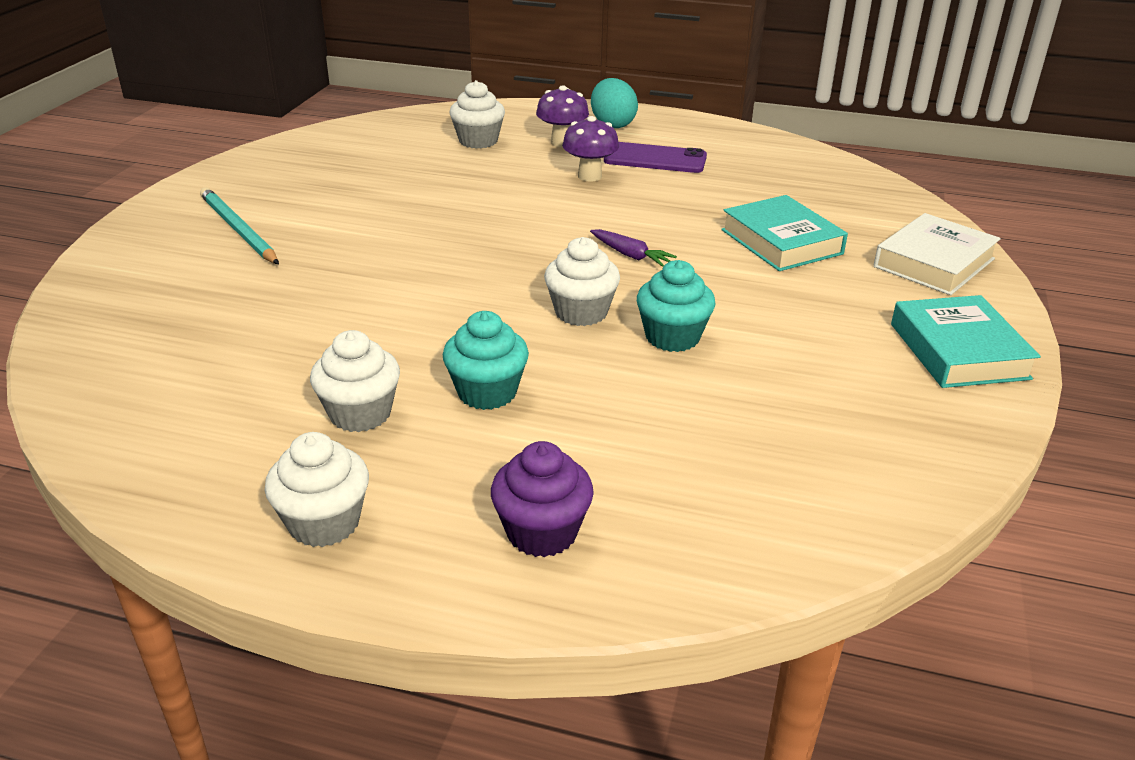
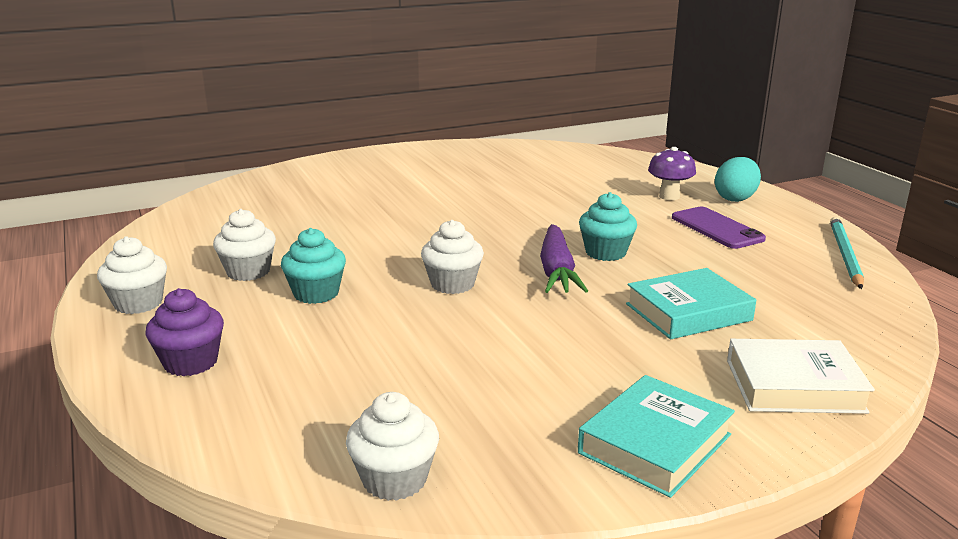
camera: 50 degrees right, 10 degrees down
turquoise pencil [200,187,279,264] -> turquoise pencil moved to [830,217,864,289]
white cupcake [449,80,505,149] -> white cupcake moved to [346,392,439,501]
purple mushroom [562,116,619,182] -> none
purple carrot [590,229,677,267] -> purple carrot [540,224,588,293], size x1.81
turquoise cupcake [637,260,716,352] -> turquoise cupcake moved to [579,192,637,261]
turquoise book [721,195,848,271] -> turquoise book turned 45 degrees clockwise [626,268,756,339]

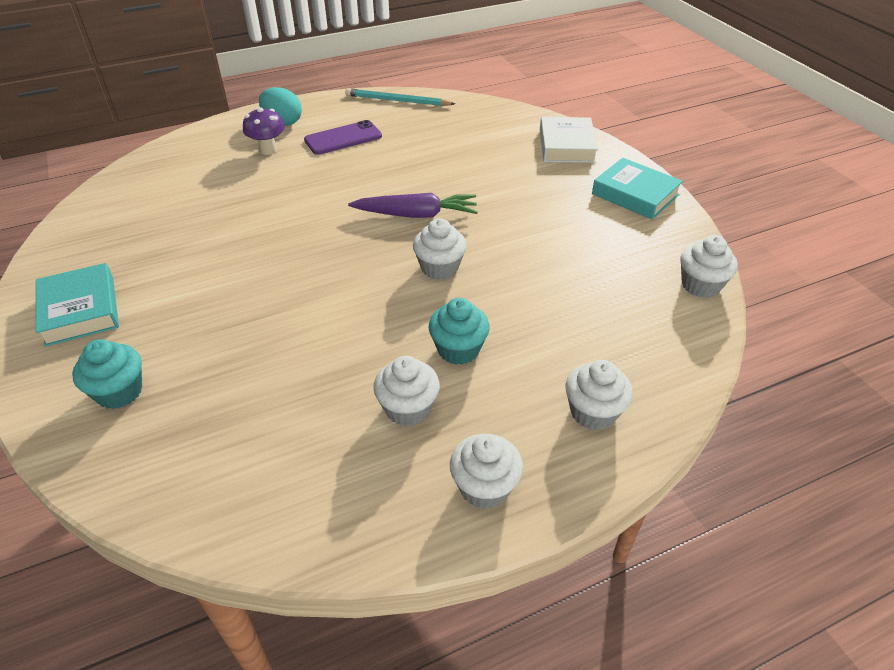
camera: 90 degrees left, 20 degrees up
purple cupcake [145,288,224,376] -> white cupcake [565,360,633,430]
turquoise cupcake [579,192,637,261] -> turquoise cupcake moved to [72,339,142,409]
turquoise book [626,268,756,339] -> turquoise book moved to [36,263,119,347]

